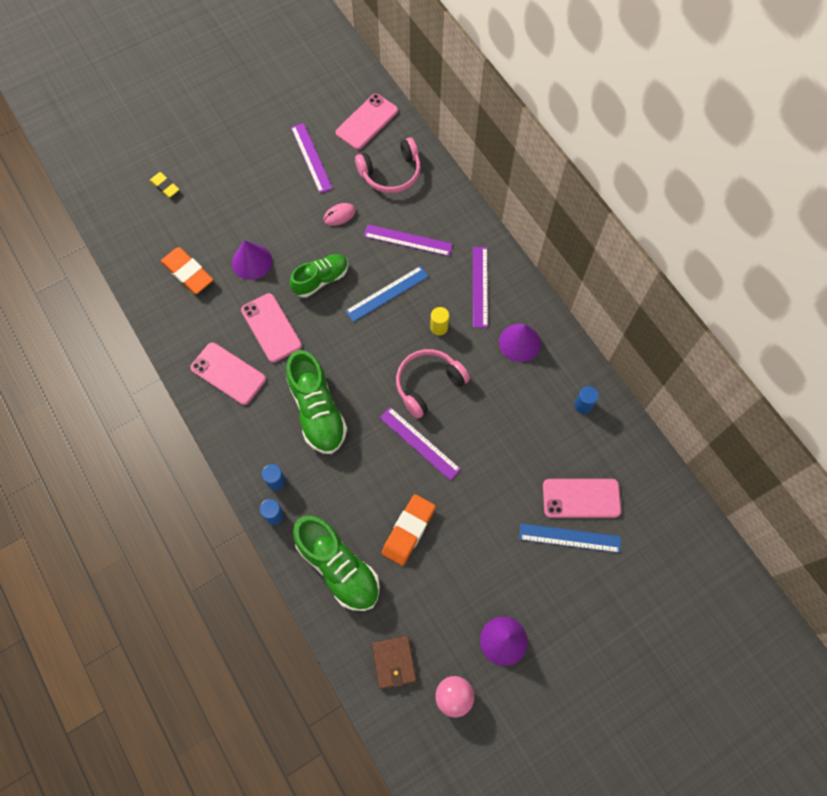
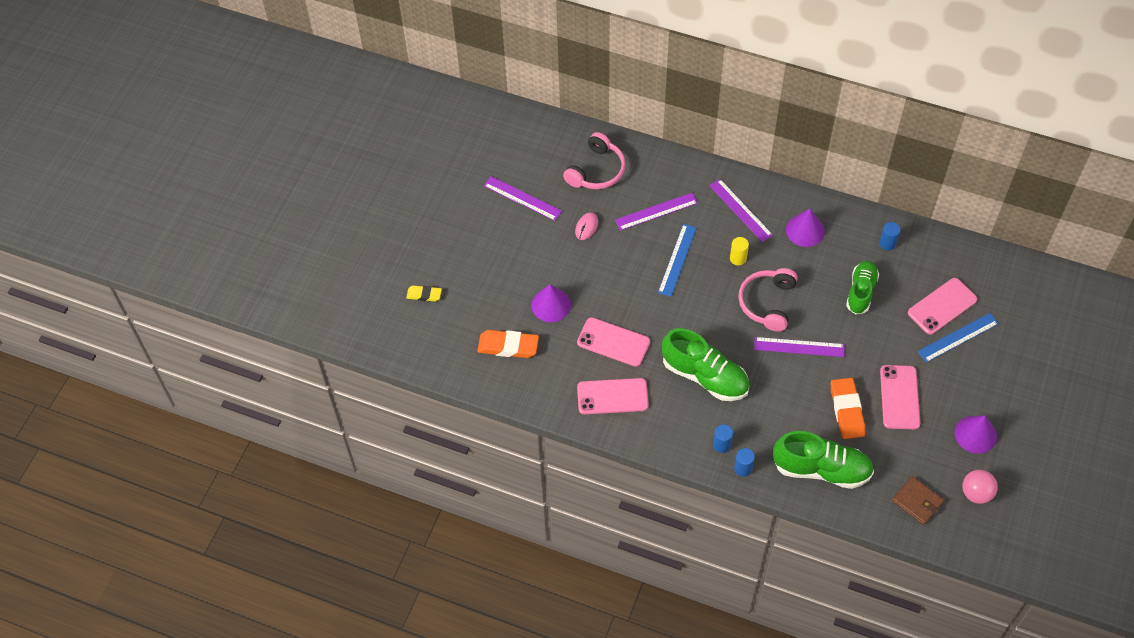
camera: 35 degrees left, 10 degrees down
green shoe [290,254,348,298] -> green shoe moved to [846,261,879,314]
pink phone [336,94,398,150] -> pink phone moved to [880,365,920,429]

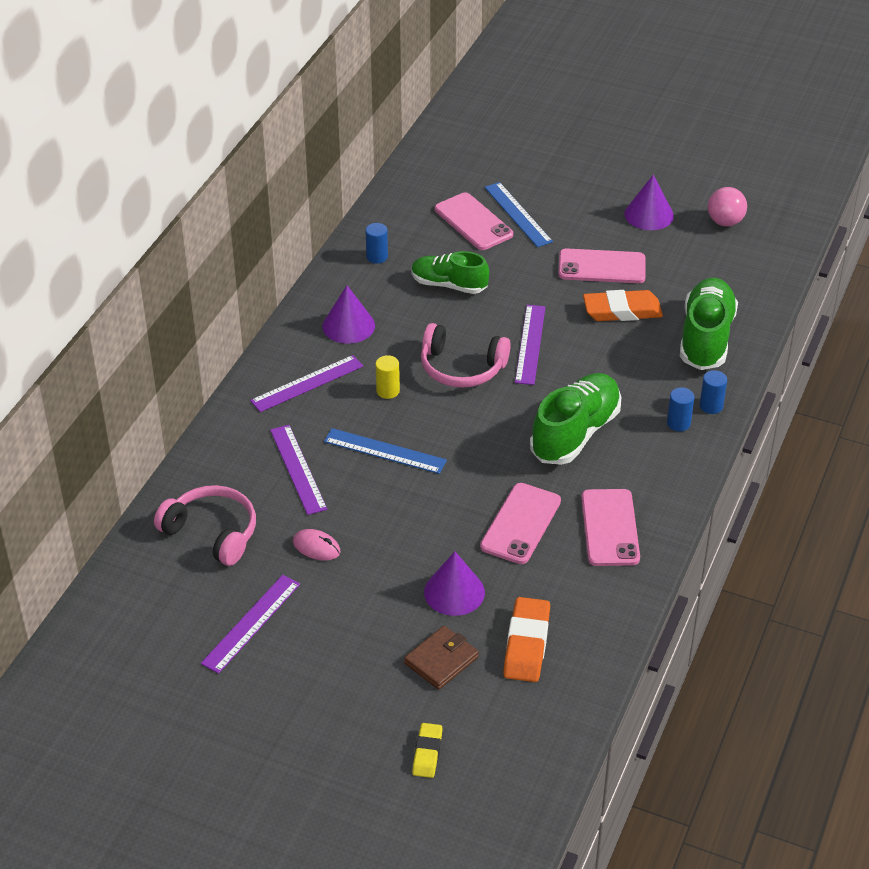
camera: 90 degrees left, 15 degrees down
brown wallet [892,476,944,525] -> brown wallet moved to [404,626,479,690]

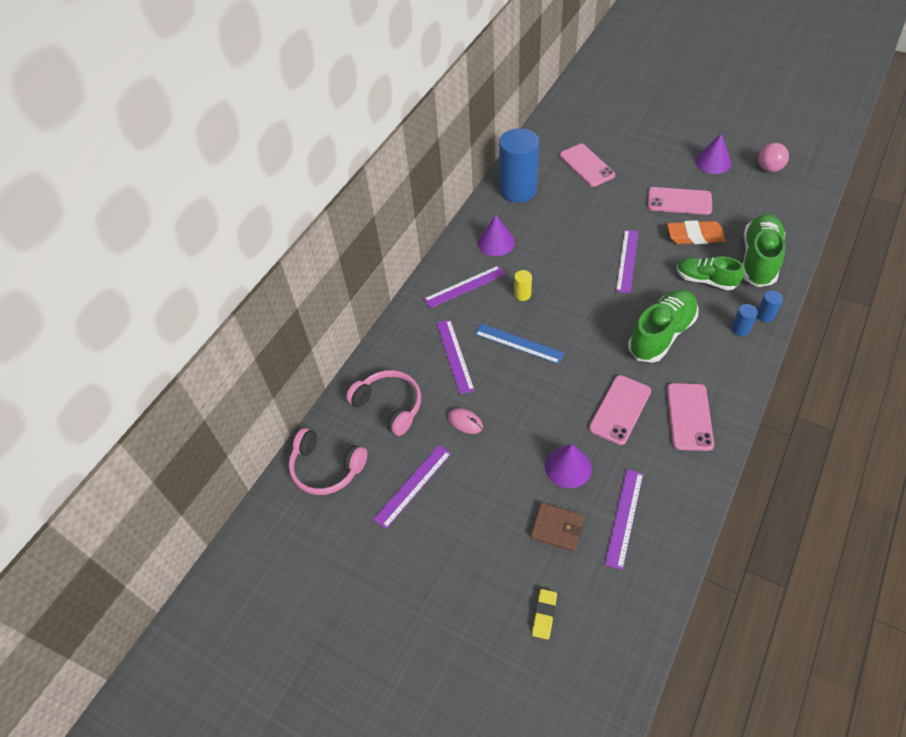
camera: 10 degrees right, 10 degrees up
blue cylinder [365,223,388,264] -> blue cylinder [499,128,539,203], size x2.47
brown wallet [404,626,479,690] -> brown wallet turned 60 degrees clockwise [530,503,584,552]
green shoe [412,251,489,294] -> green shoe moved to [677,256,744,290]
pink headphones [421,323,511,388] -> pink headphones moved to [289,428,367,495]
blue ruler [485,182,553,247] -> none
orange eraser [503,597,550,682] -> purple ruler [605,469,643,570]

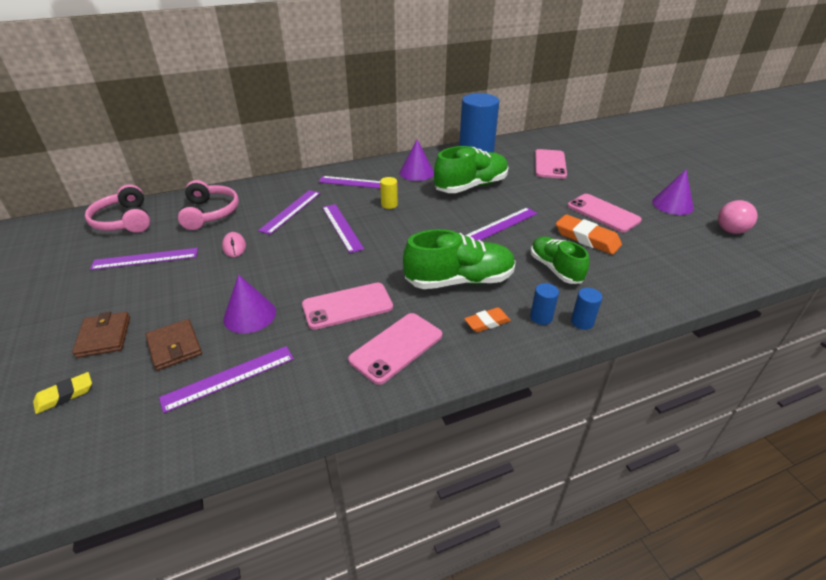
camera: 35 degrees right, 15 degrees down
blue ruler [475,324,564,364] -> purple ruler [322,204,364,253]
green shoe [742,214,785,287] -> green shoe moved to [434,146,508,193]
none -> brown wallet [72,312,130,358]
none -> orange eraser [464,307,511,332]

